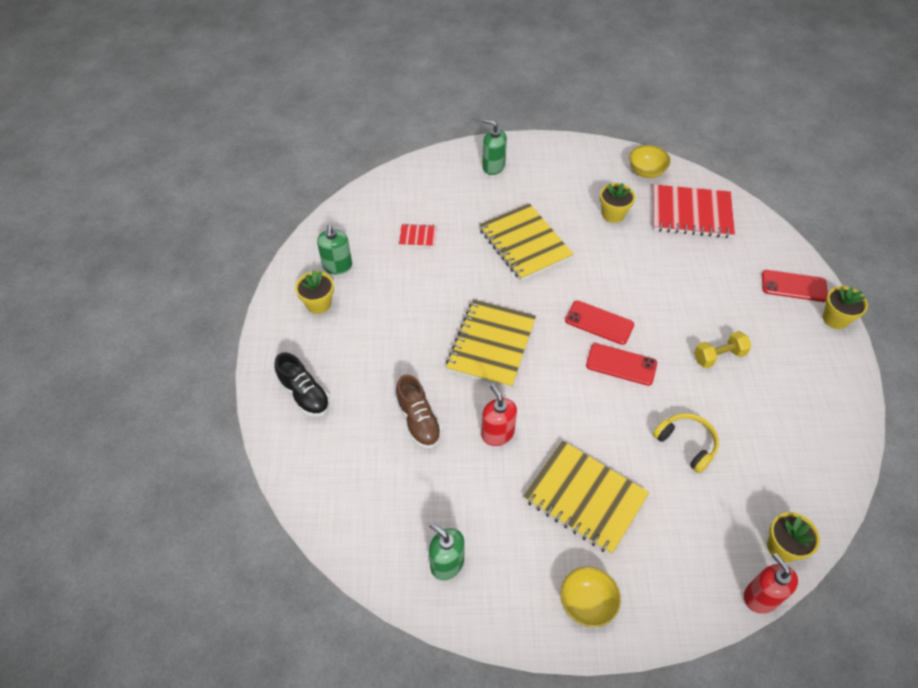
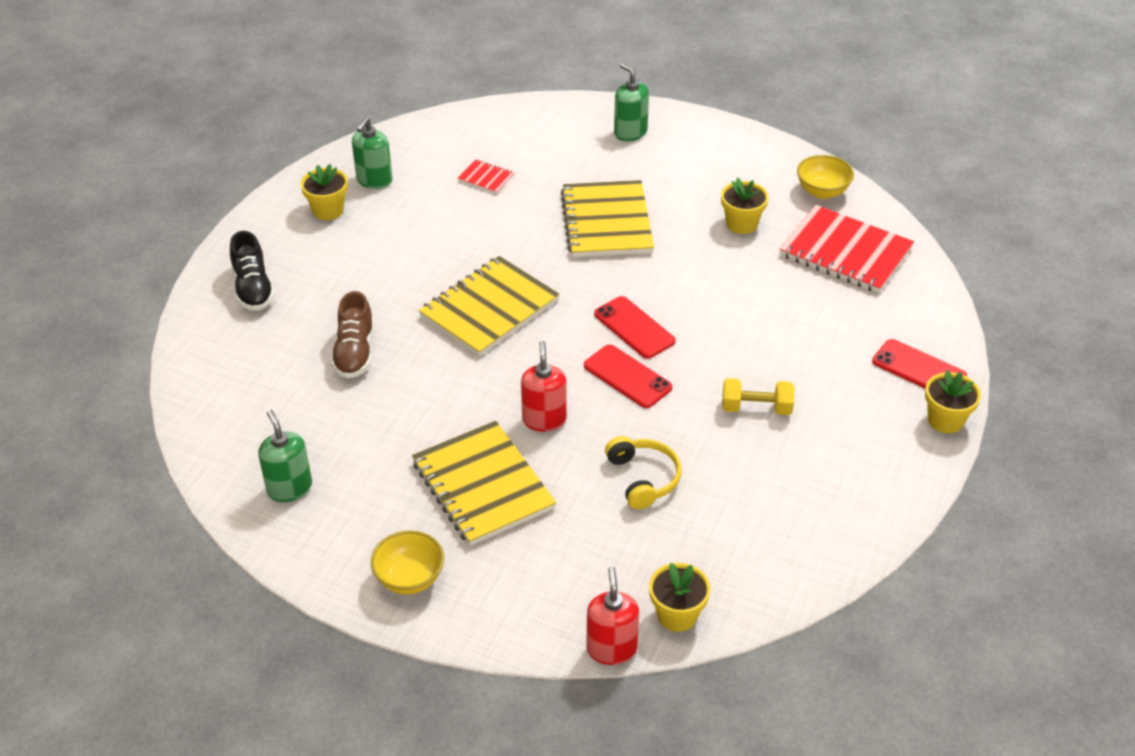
camera: 25 degrees right, 10 degrees down
red soap dispenser [481,384,517,446] -> red soap dispenser moved to [521,341,567,432]

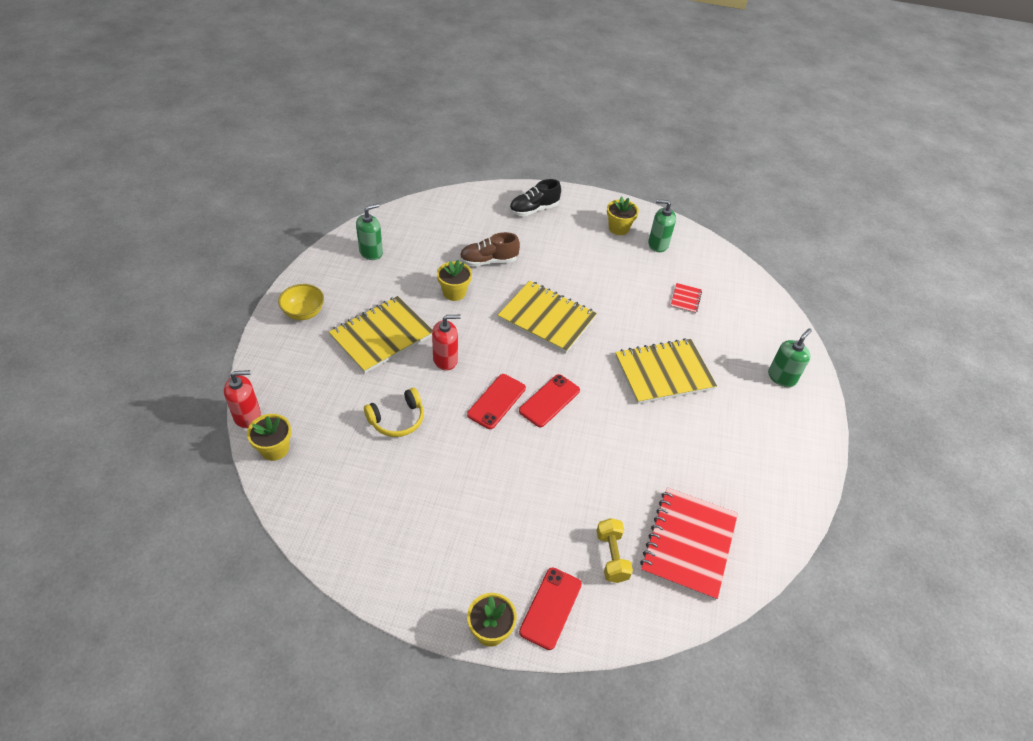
camera: 75 degrees right, 5 degrees up
yellow flower pot [721,178,769,234] -> yellow flower pot moved to [437,259,472,301]
yellow dumbbell [722,378,794,415] -> yellow dumbbell moved to [596,518,633,583]
yellow bowl [797,155,854,199] -> none

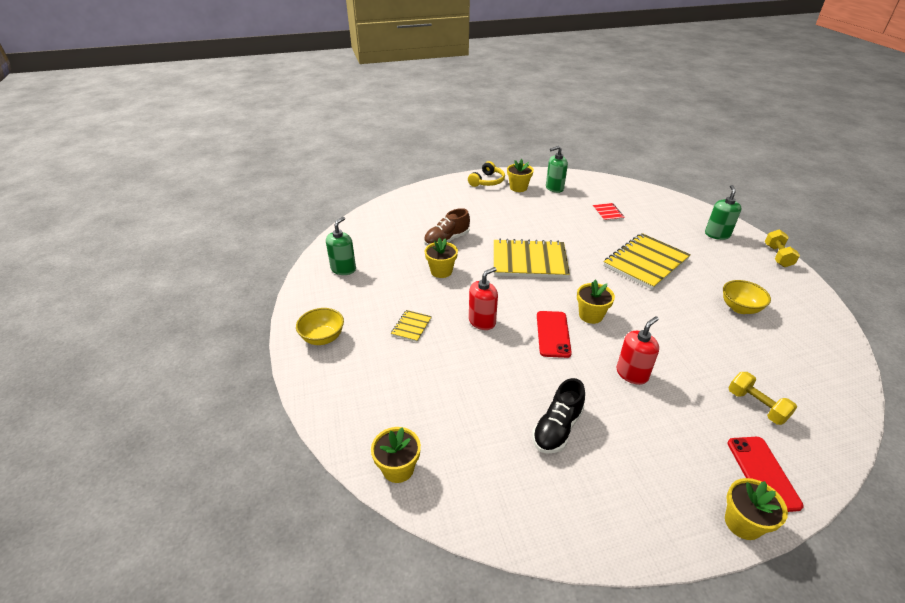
camera: 25 degrees left, 10 degrees down
red soap dispenser [224,370,261,428] -> red soap dispenser moved to [617,316,659,385]
yellow notebook [329,296,432,374] -> yellow notebook [391,310,432,342], size x0.45
yellow headphones [364,388,424,437] -> yellow headphones moved to [468,161,505,187]
black shoe [510,179,561,216] -> black shoe moved to [532,378,585,453]
red phone [519,374,580,427] -> yellow flower pot [577,279,615,324]
red notebook [640,487,738,601] -> none
none -> yellow bowl [723,280,771,314]
none -> yellow dumbbell [765,229,800,267]

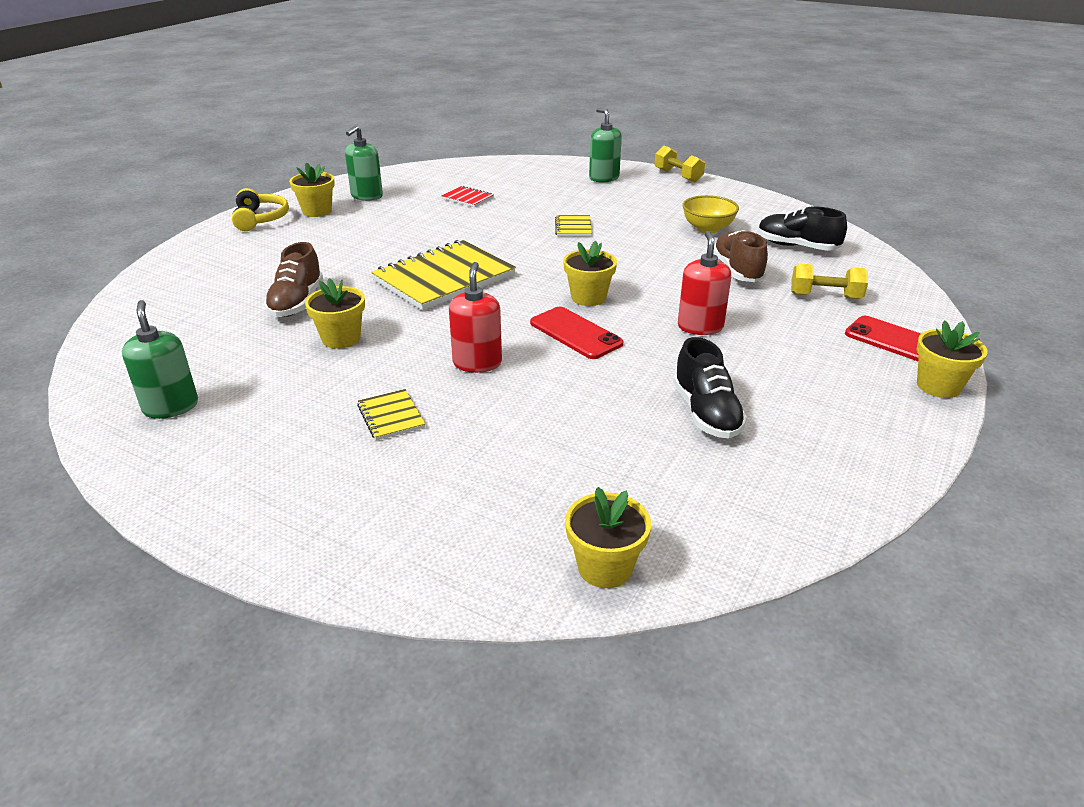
camera: 45 degrees left, 5 degrees down
yellow bowl [296,308,344,345] -> none
yellow notebook [603,233,691,290] -> yellow notebook [555,215,592,236], size x0.45
none -> brown shoe [713,230,768,282]
none -> black shoe [758,206,847,251]

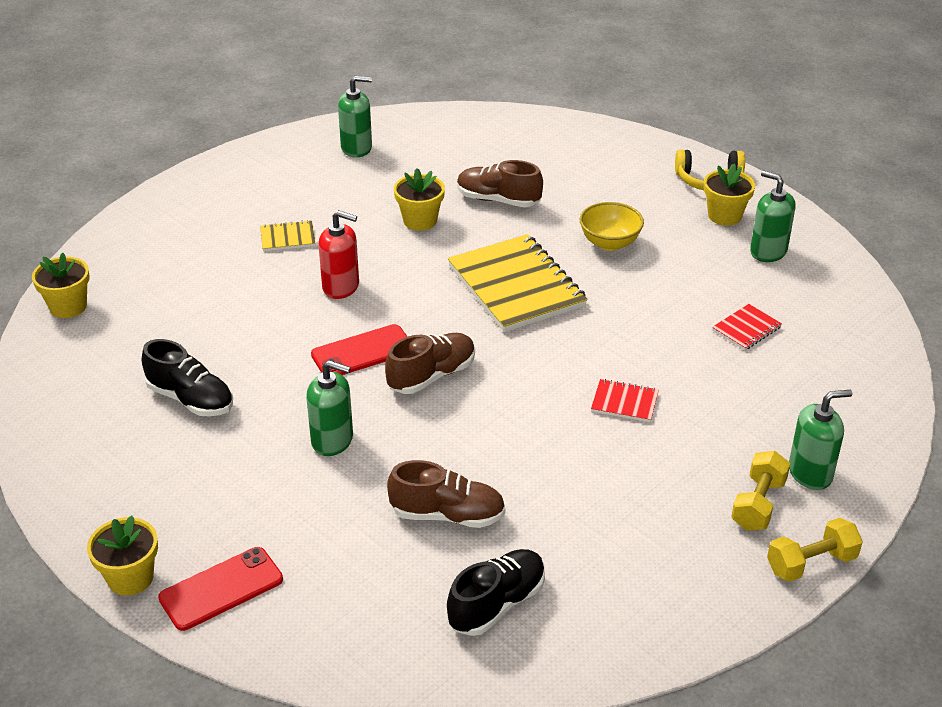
camera: 105 degrees right, 5 degrees up
yellow notebook [555,215,592,236] -> red notebook [591,379,659,422]
yellow flower pot [563,241,617,306] -> brown shoe [385,333,475,394]
black shoe [673,337,747,439] -> black shoe turned 150 degrees counterclockwise [142,339,233,416]
red soap dispenser [678,231,731,335] -> green soap dispenser [306,360,353,456]
yellow bowl [682,195,739,234] -> yellow bowl moved to [580,202,644,251]
yellow dumbbell [791,264,868,299] -> yellow dumbbell moved to [731,451,790,531]

